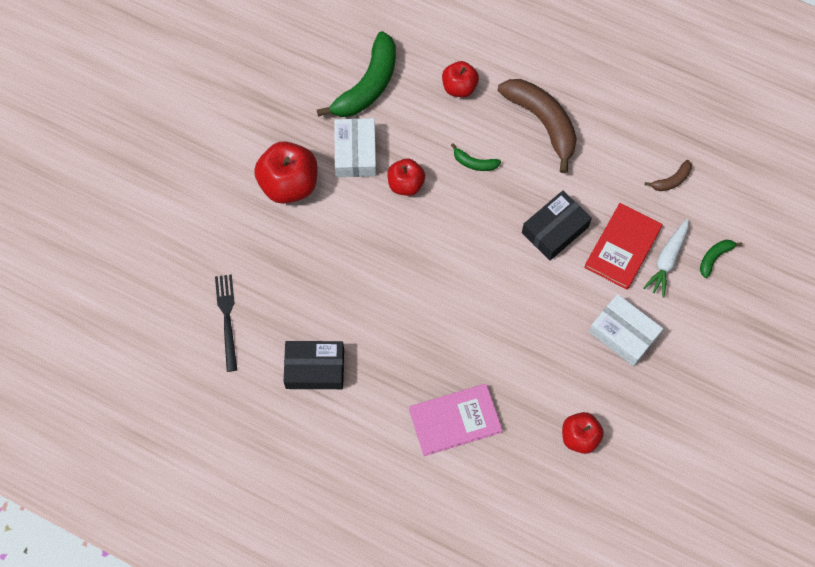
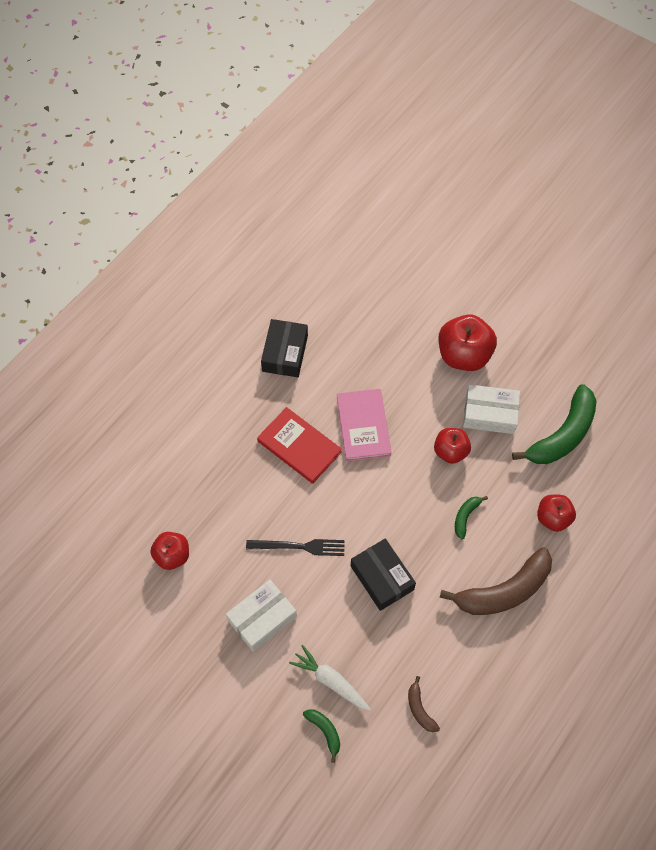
camera: 100 degrees right, 5 degrees down
black fork [215,274,237,372] -> black fork moved to [246,539,345,556]
green banana [317,31,396,117] -> green banana turned 90 degrees counterclockwise [512,384,596,464]
pink book [409,384,502,456] -> pink book moved to [337,389,391,462]
red book [584,203,663,290] -> red book moved to [257,407,342,484]

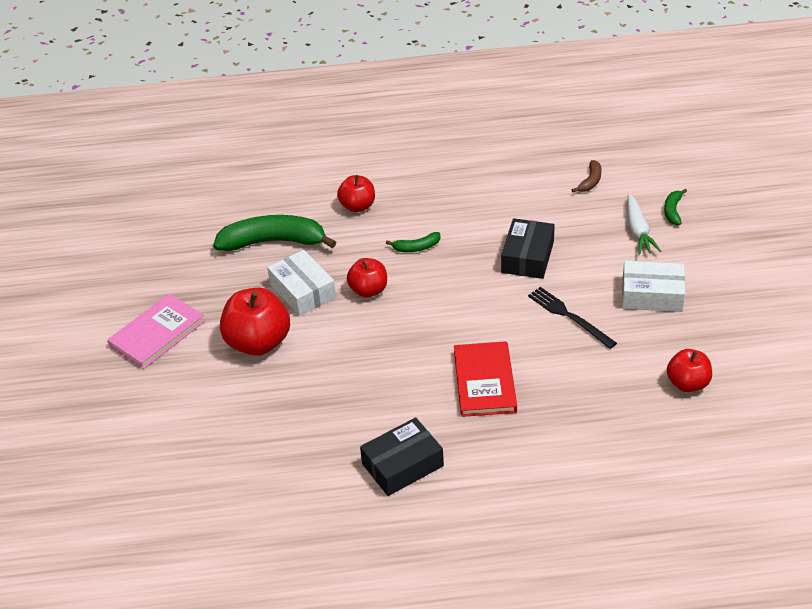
camera: 130 degrees left, 20 degrees down
pink book [337,389,391,462] -> pink book moved to [107,294,205,369]
brown banana [440,547,552,615] -> none

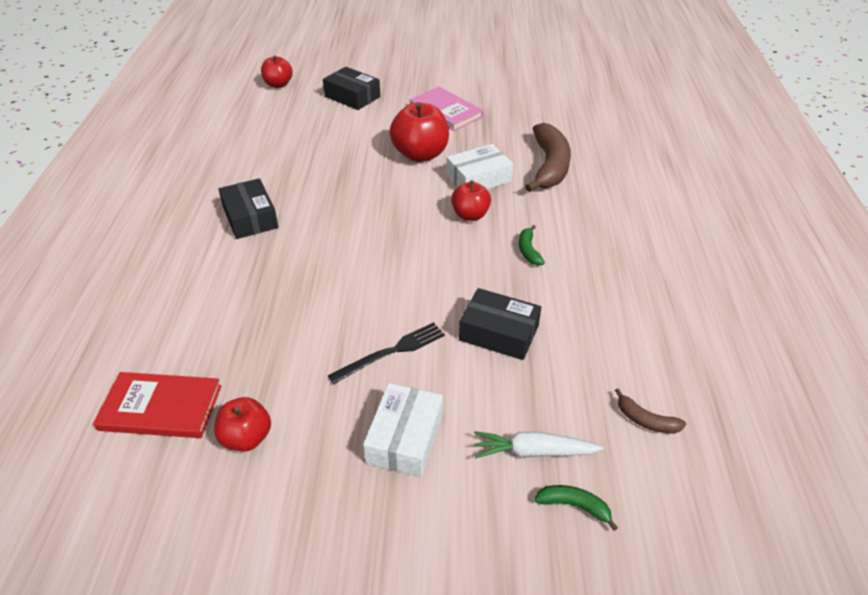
camera: 95 degrees right, 0 degrees up
green banana [213,215,336,251] -> brown banana [525,123,571,192]
red apple [337,175,375,212] -> red apple moved to [261,55,293,88]
red book [454,341,517,417] -> red book moved to [93,372,221,438]
none -> black box [323,67,380,110]

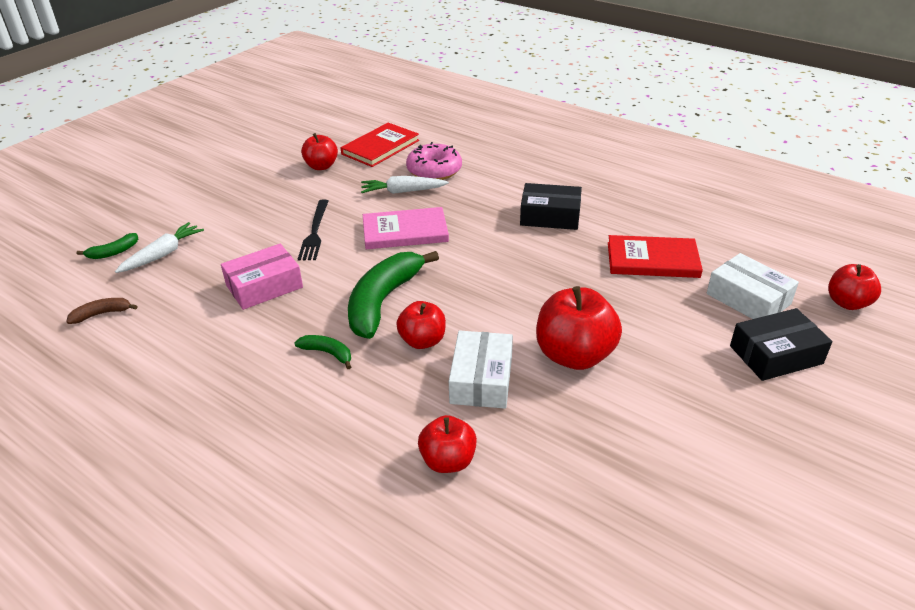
camera: 125 degrees right, 5 degrees down
white box [363,383,443,477] -> white box moved to [707,253,799,319]
pink book [410,87,484,131] -> pink book moved to [363,207,449,249]
black box [459,288,541,360] -> pink box [221,244,303,310]
brown banana [525,123,571,192] -> red apple [418,415,477,473]
none -> green banana [348,251,439,339]
none -> white carrot [361,176,449,194]
none -> pink donut [406,142,462,180]
none -> red book [608,235,703,278]

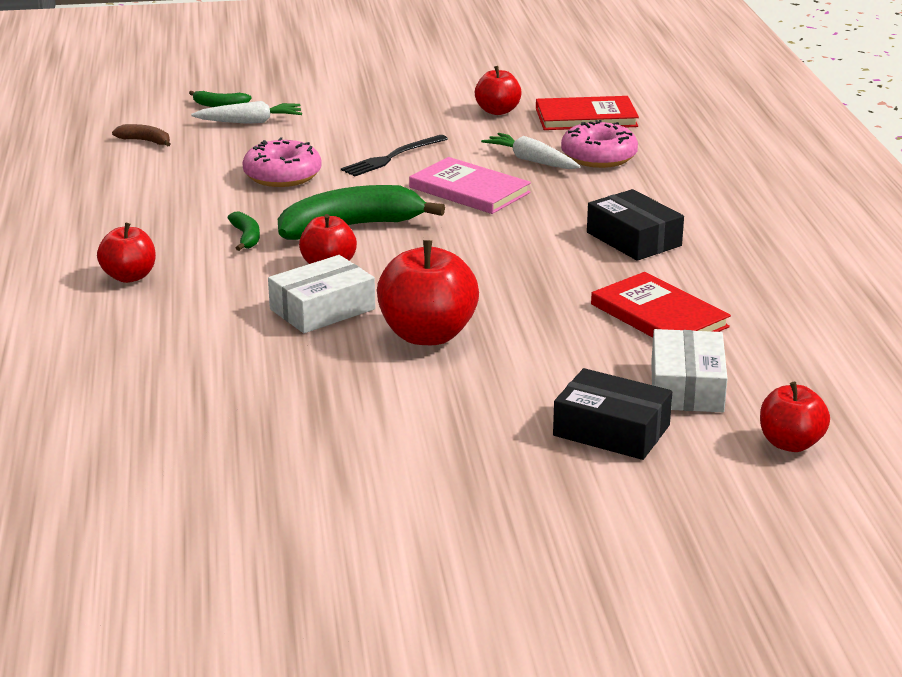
camera: 45 degrees right, 10 degrees down
pink box [221,244,303,310] -> pink donut [242,137,322,187]
red apple [418,415,477,473] -> red apple moved to [97,223,156,283]

